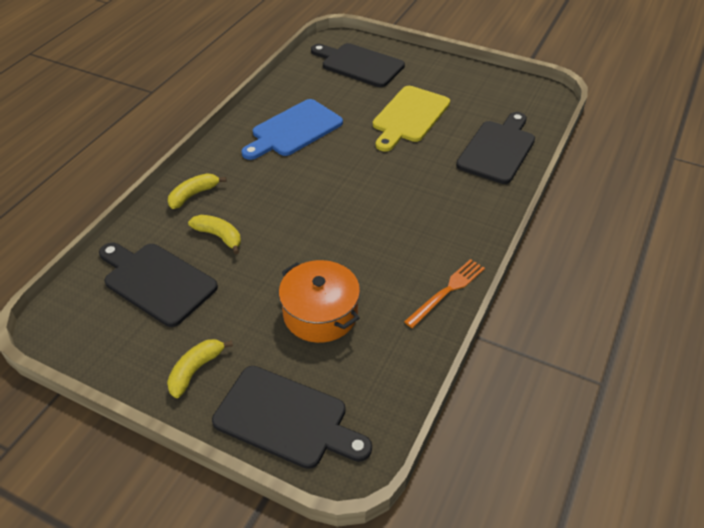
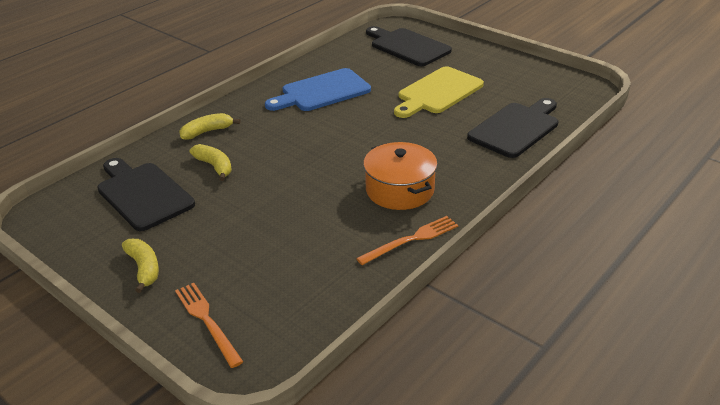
camera: 15 degrees right, 10 degrees down
yellow banana [167,339,233,398] -> yellow banana turned 105 degrees clockwise [122,239,159,293]
black cutting board [212,366,372,469] -> orange fork [175,283,243,368]
orange pot [279,260,360,343] -> orange pot moved to [363,142,437,210]

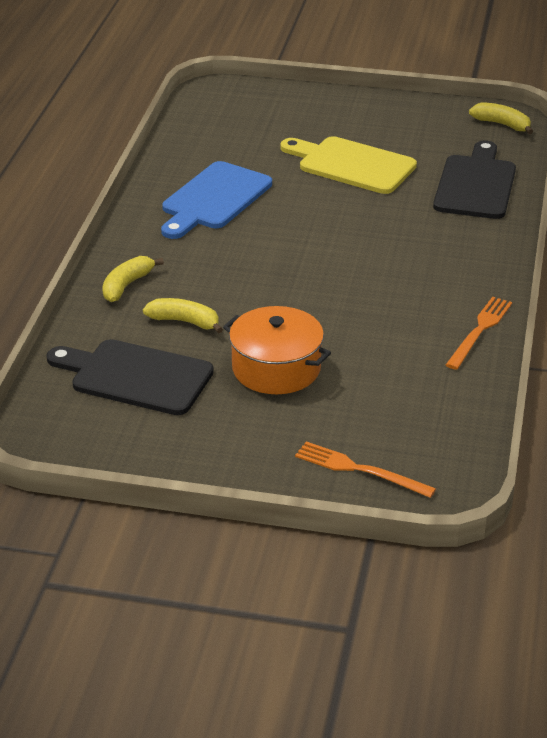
camera: 30 degrees left, 0 degrees up
yellow banana [122,239,159,293] -> yellow banana moved to [469,102,533,134]
orange pot [363,142,437,210] -> orange pot moved to [223,306,331,394]
black cutting board [366,26,452,66] -> none
yellow cutting board [394,66,484,118] -> yellow cutting board turned 105 degrees clockwise [280,136,417,194]

